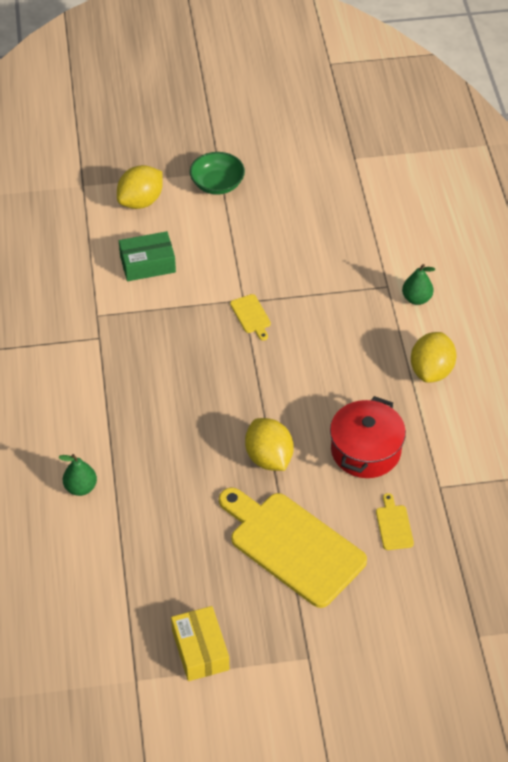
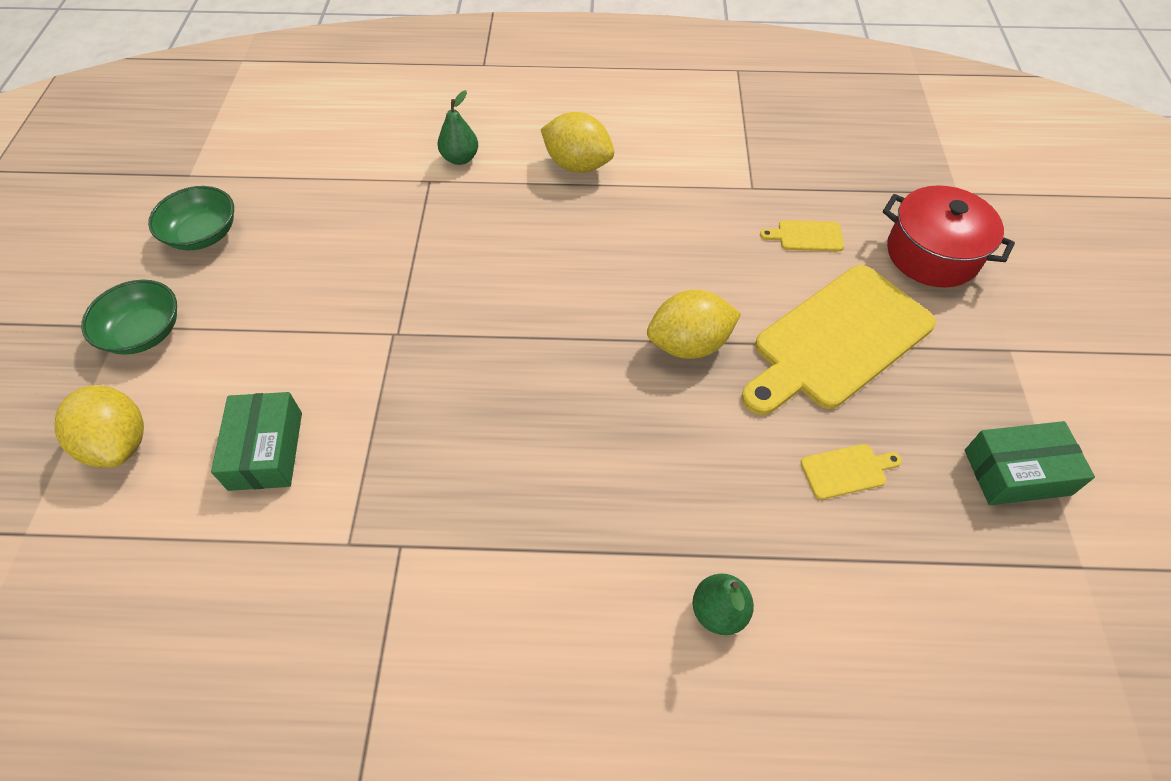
camera: 80 degrees left, 5 degrees up
yellow box [171,606,229,681] -> green box [964,421,1095,505]
yellow cutting board [230,294,271,341] -> yellow cutting board moved to [801,444,902,500]
red pot [330,396,406,478] -> red pot moved to [883,185,1015,287]
none -> green bowl [148,186,234,250]

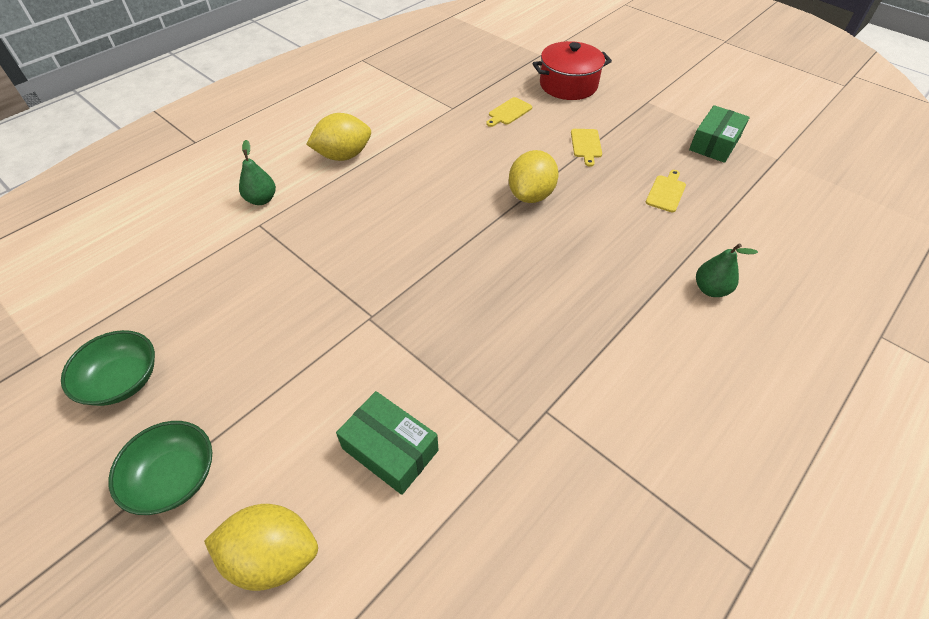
camera: 50 degrees left, 5 degrees down
yellow cutting board [741,265,936,415] -> yellow cutting board [571,129,602,167], size x0.40

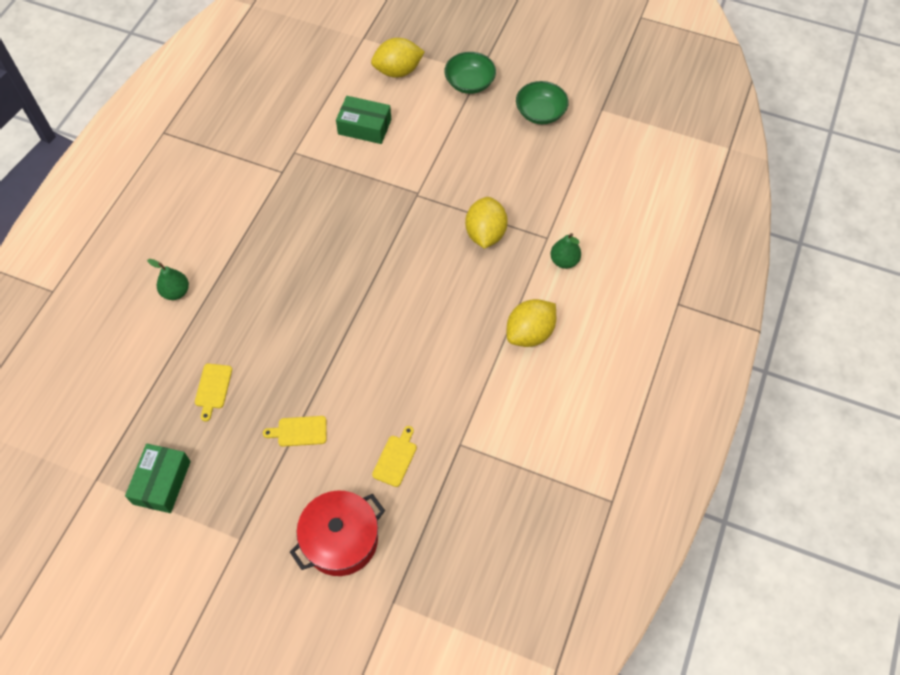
camera: 160 degrees right, 10 degrees up
yellow lemon [509,150,559,203] -> yellow lemon moved to [465,197,508,249]
yellow cutting board [571,129,602,167] -> yellow cutting board turned 75 degrees counterclockwise [263,416,327,447]

